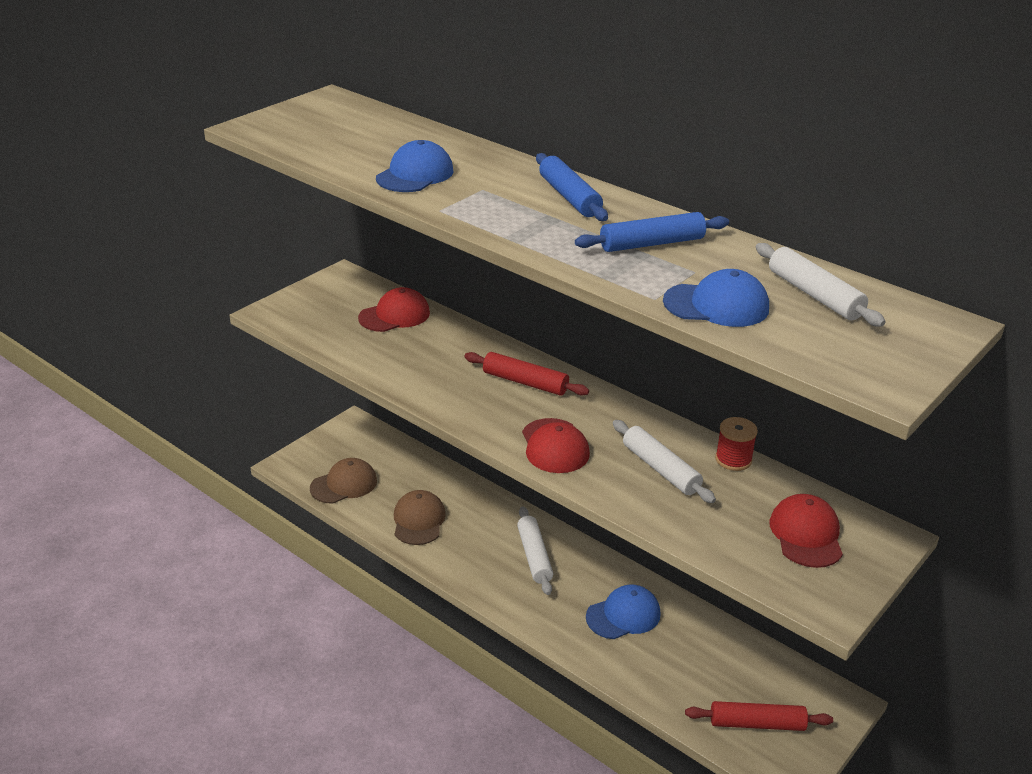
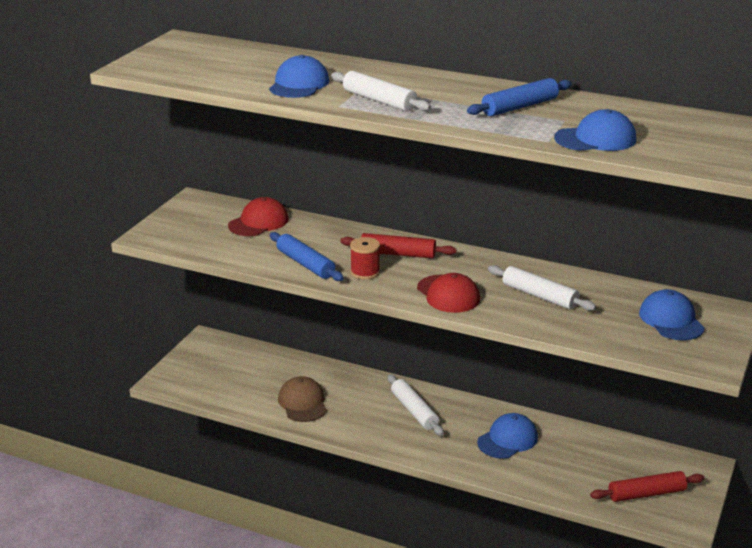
camera: 15 degrees left, 5 degrees down
brown cap [310,458,377,504] -> none
blue rolling pin [536,153,608,221] -> blue rolling pin moved to [270,232,344,281]
red spool [715,417,758,471] -> red spool moved to [350,237,380,279]
white rolling pin [756,243,885,327] -> white rolling pin moved to [331,71,431,112]
red cap [769,494,843,568] -> blue cap [639,289,705,340]

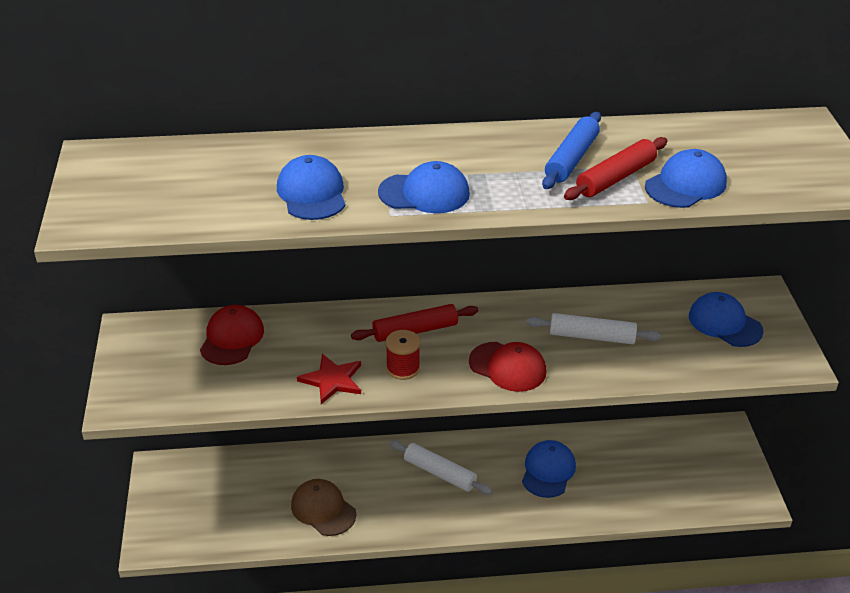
camera: 30 degrees left, 10 degrees up
blue rolling pin [270,232,344,281] -> red star [297,354,361,404]
white rolling pin [331,71,431,112] -> blue cap [378,161,470,213]
red rolling pin [590,471,705,502] -> red rolling pin moved to [564,137,667,200]

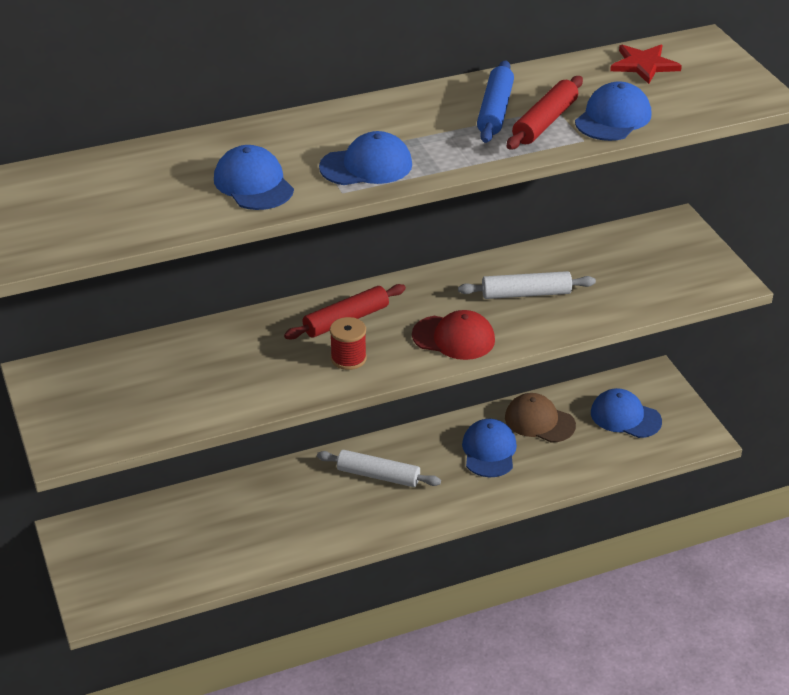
camera: 15 degrees left, 0 degrees up
red cap [200,305,264,365] -> none
brown cap [291,479,356,536] -> brown cap moved to [505,393,576,443]
red star [297,354,361,404] -> red star moved to [610,45,682,84]
blue cap [689,292,764,347] -> blue cap moved to [591,388,662,438]

